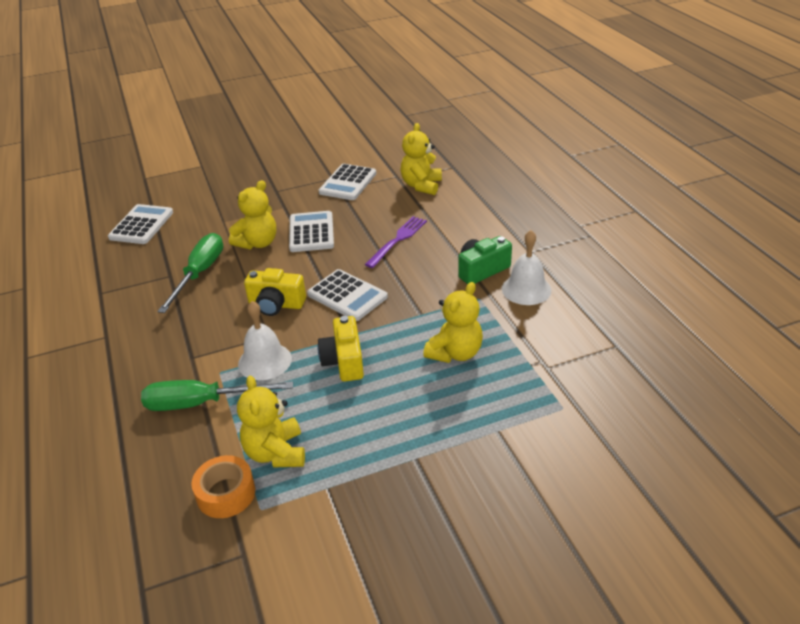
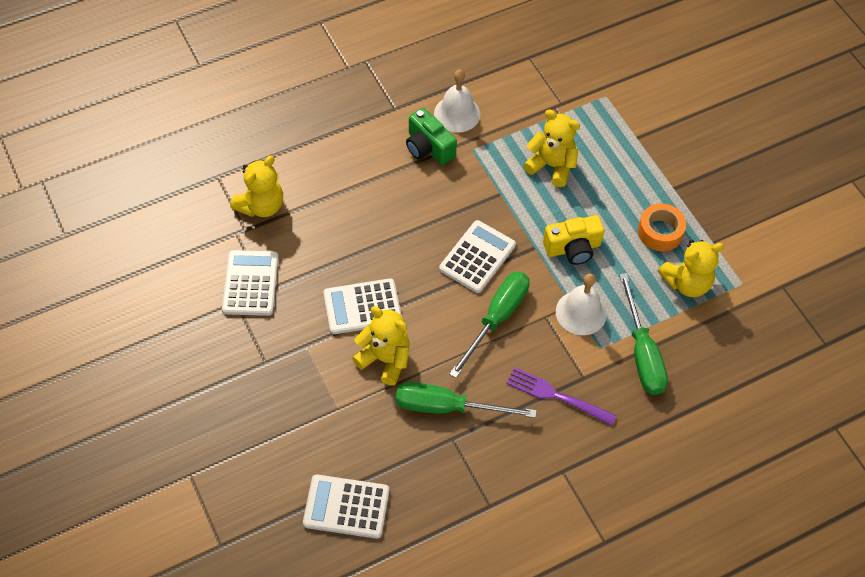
camera: 100 degrees left, 20 degrees up
orange tape [191,455,255,518] -> orange tape moved to [638,204,686,251]
yellow camera [244,268,306,316] -> green screwdriver [449,272,530,378]
white calculator [319,164,376,200] -> white calculator turned 105 degrees counterclockwise [222,250,279,316]
purple fork [365,216,427,268] -> purple fork moved to [506,367,616,426]
yellow teddy bear [401,123,442,195] -> yellow teddy bear turned 60 degrees counterclockwise [230,155,283,217]

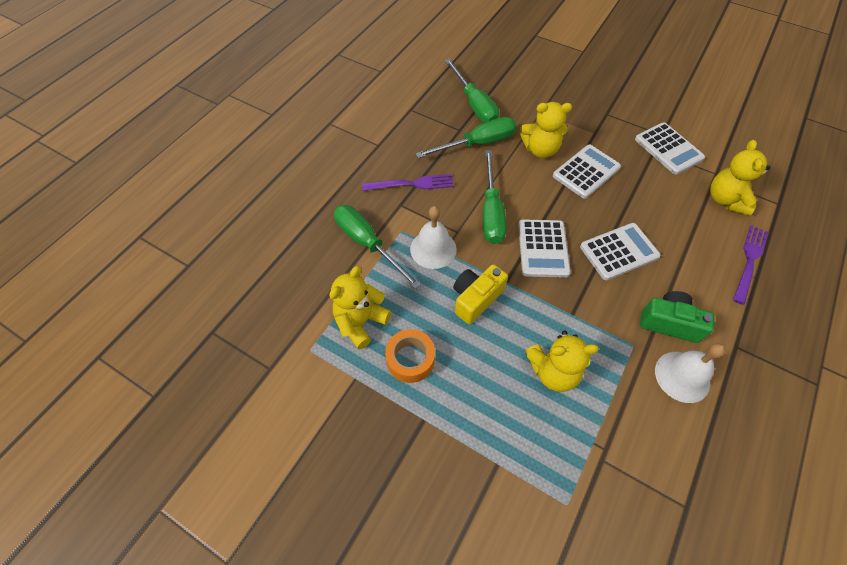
camera: 150 degrees right, 0 degrees up
white calculator [303,474,389,539] -> white calculator moved to [580,223,661,280]
none -> green screwdriver [445,58,499,123]
none -> purple fork [733,225,768,305]

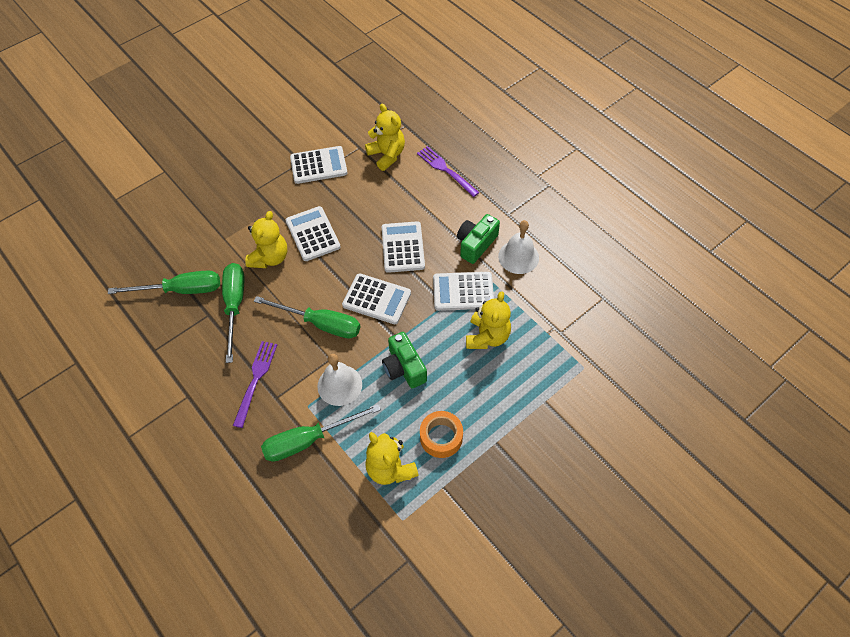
camera: 70 degrees left, 0 degrees up
yellow camera [453,264,508,324] -> green camera [382,332,427,389]
yellow teddy bear [710,140,770,216] -> yellow teddy bear turned 150 degrees counterclockwise [365,104,405,171]
none -> white calculator [433,272,494,311]

